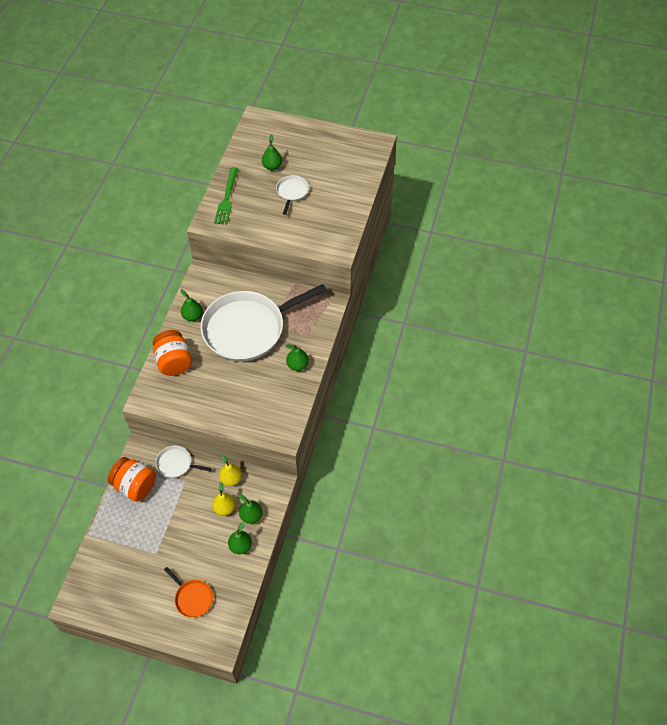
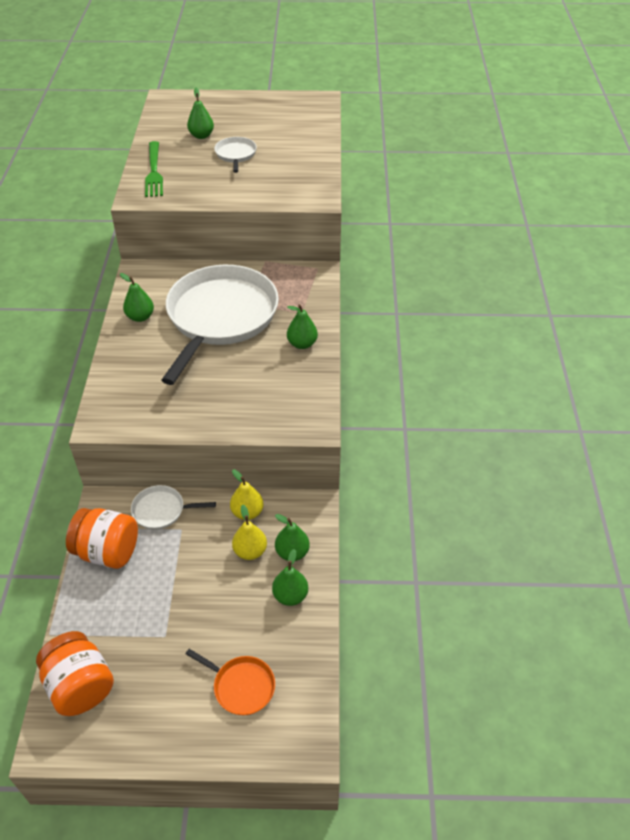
camera: 15 degrees left, 10 degrees down
orange jar [153,330,192,376] -> orange jar moved to [36,631,114,716]
white pan [201,284,327,362] -> white pan turned 150 degrees clockwise [161,265,279,385]

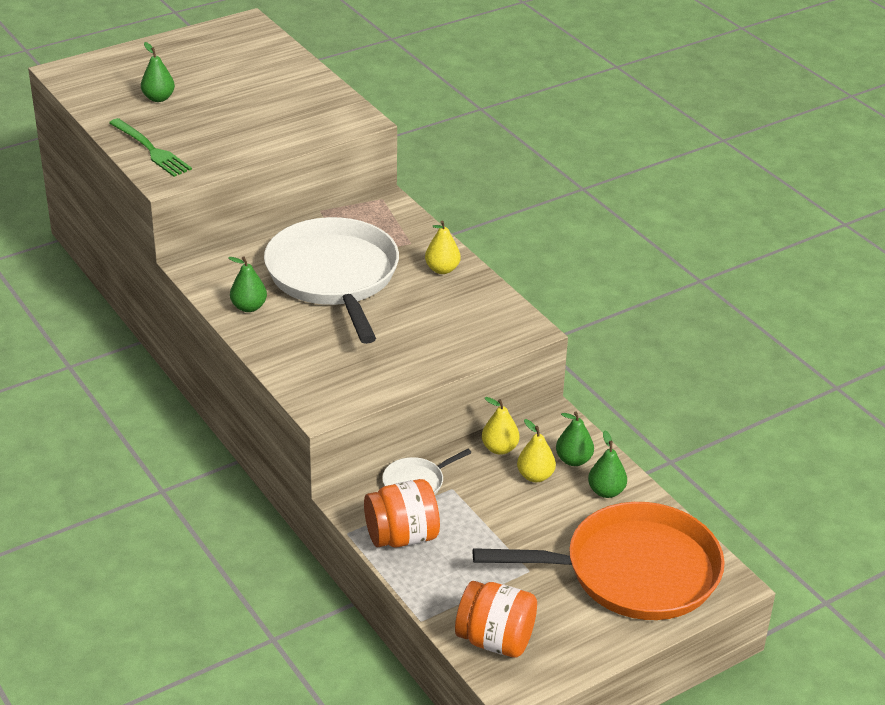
camera: 35 degrees left, 10 degrees down
orange pan [186,649,275,715] -> orange pan [473,502,725,620], size x2.39
white pan [214,137,257,173] -> none
green pear [287,304,318,349] -> yellow pear [425,220,461,274]

